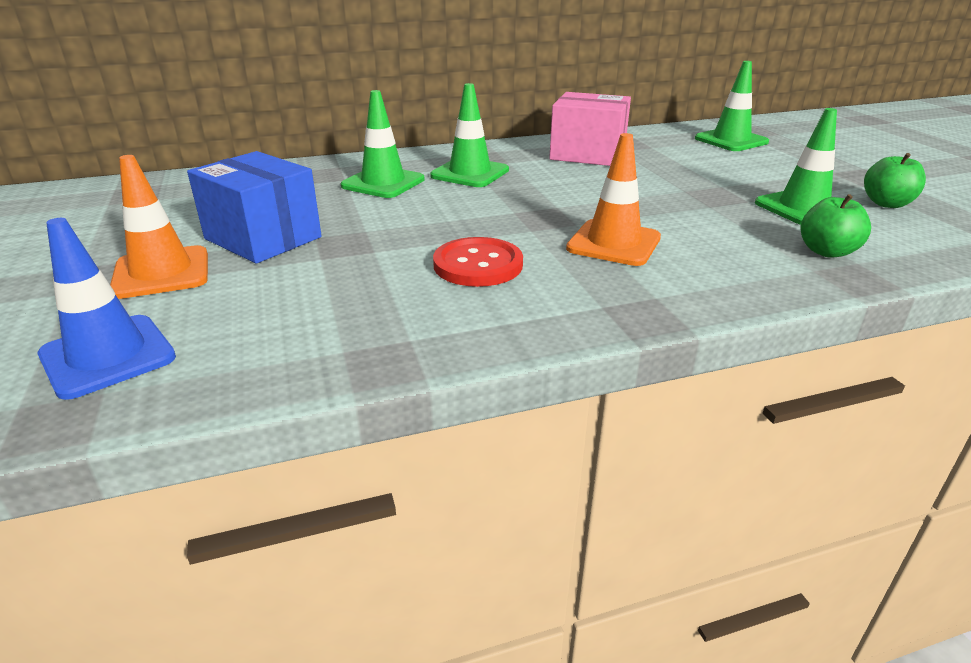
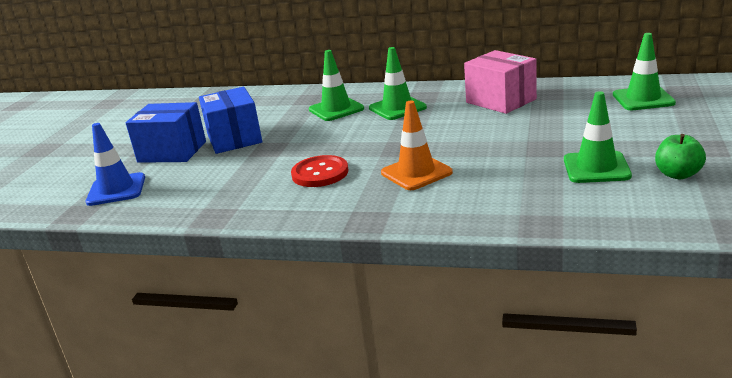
camera: 35 degrees right, 5 degrees down
orange traffic cone [110,155,208,299] -> blue box [125,102,206,163]
green apple [801,194,871,258] -> none

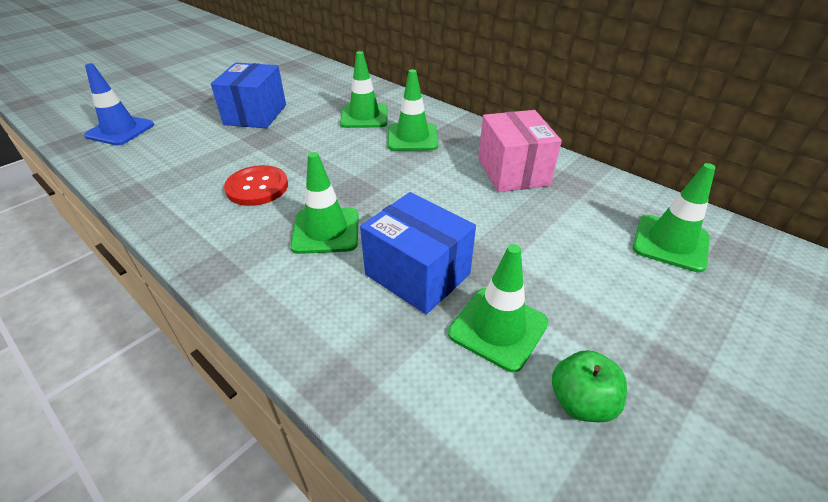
camera: 25 degrees right, 15 degrees up
blue box [125,102,206,163] -> blue box moved to [360,192,476,314]
orange traffic cone [381,101,453,190] -> green traffic cone [290,152,359,254]

